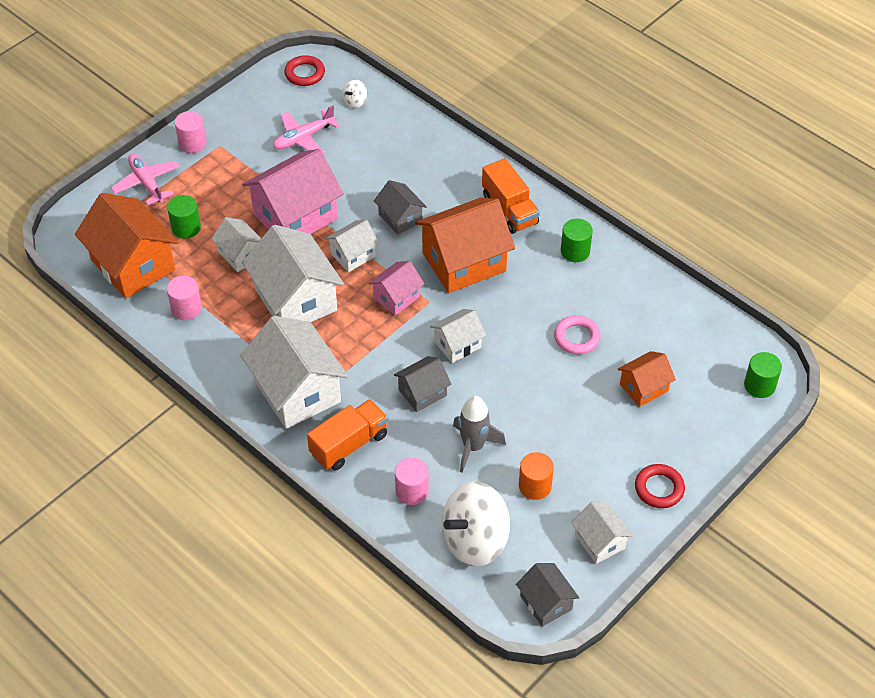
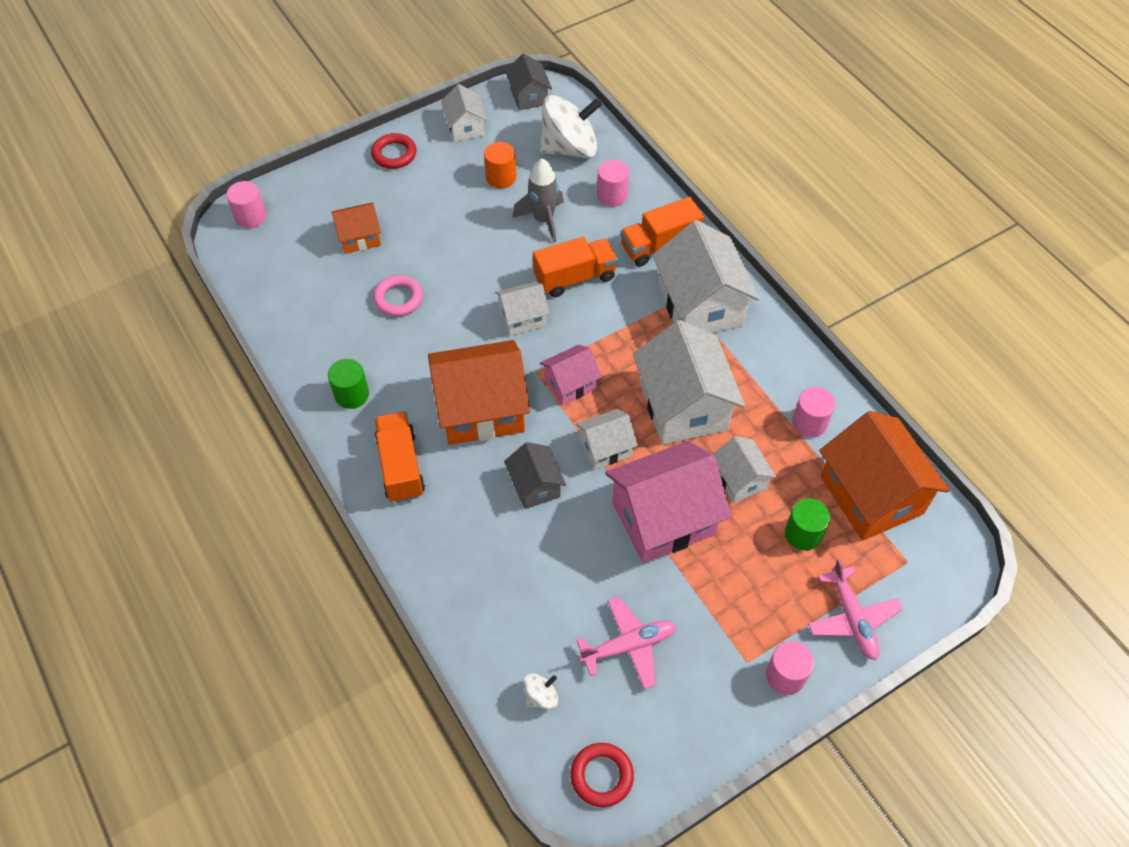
camera: 165 degrees left, 5 degrees up
grey house [394,356,451,412] -> orange truck [533,237,618,297]
green cylinder [744,352,782,398] -> pink cylinder [226,181,266,228]

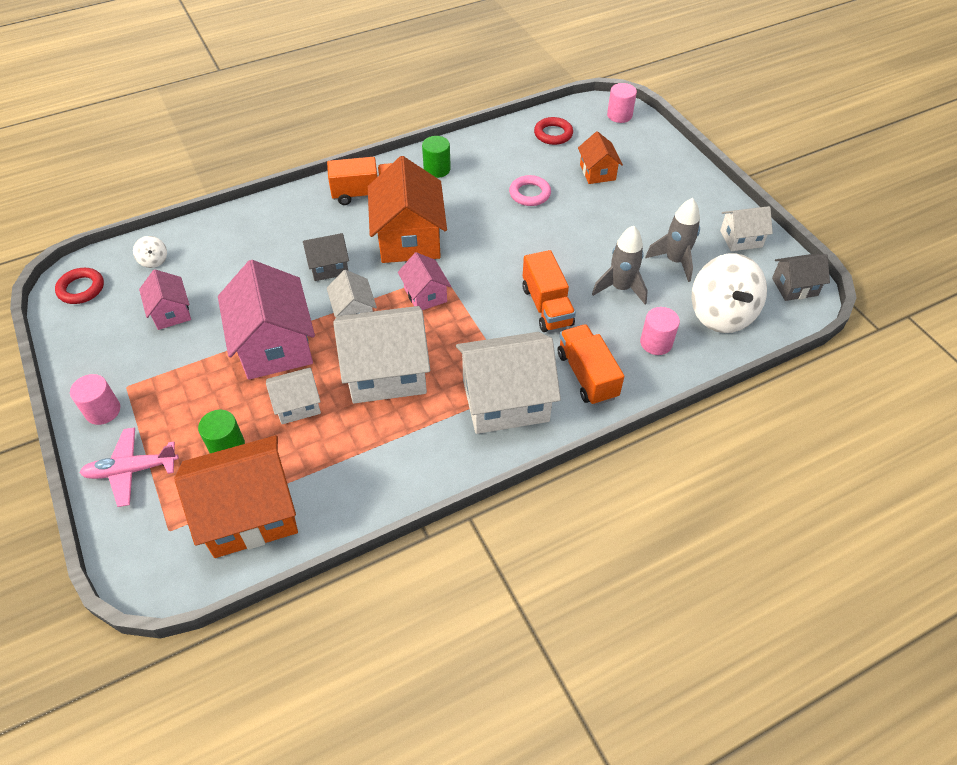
camera: 95 degrees right, 5 degrees down
red ring [371,133,416,169] -> red ring moved to [534,117,573,145]
orange cylinder [484,142,516,188] -> grey rocket [645,198,700,282]
white house [495,281,550,336] -> none
pink plane [576,596,676,689] -> pink house [139,270,191,330]
pink cylinder [792,387,835,438] -> none

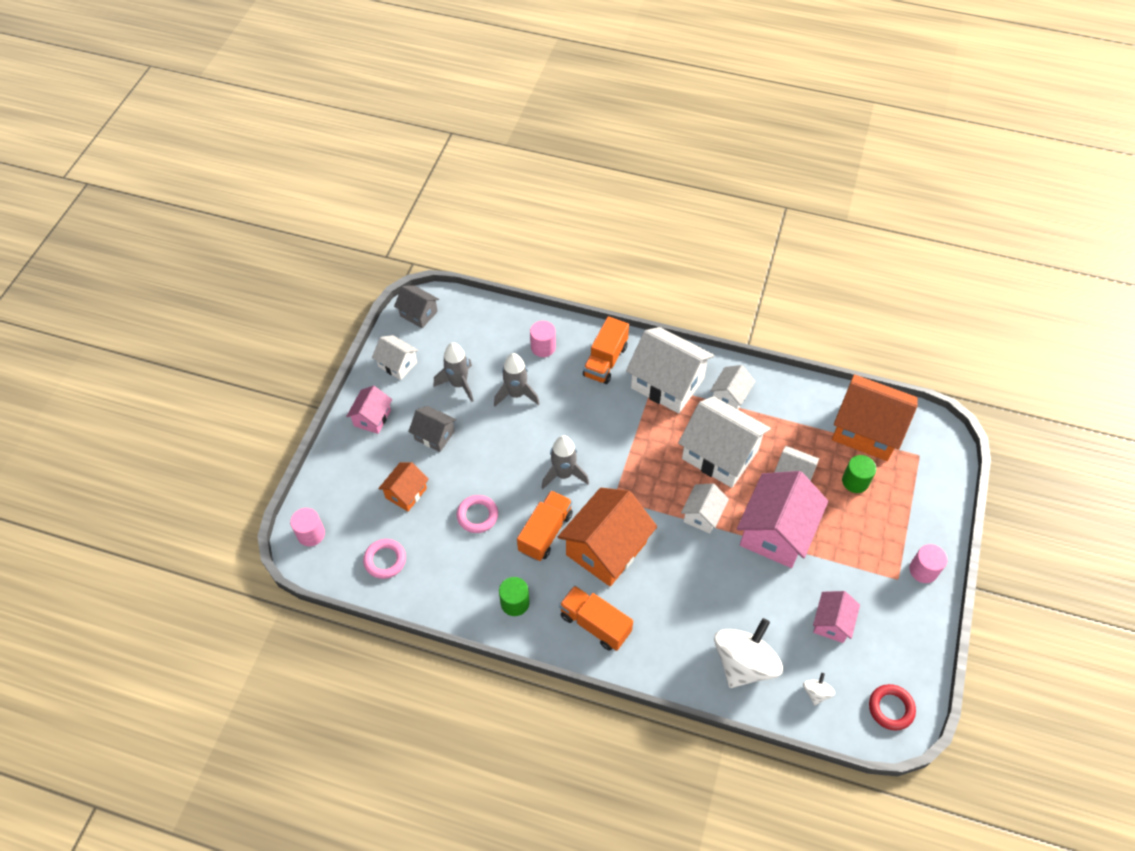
camera: 135 degrees left, 5 degrees up
pink plane [79,427,179,507] -> none
grey house [303,233,349,281] -> grey house moved to [409,406,456,452]
pink house [398,252,451,310] -> pink house moved to [346,386,392,434]
orange truck [522,250,576,332] -> orange truck moved to [517,490,573,561]
red ring [534,117,573,145] -> pink ring [363,539,406,579]
white spinning top [691,253,767,333] -> white spinning top moved to [714,618,783,688]
none -> grey rocket [542,436,589,489]
none -> white house [710,365,755,409]

